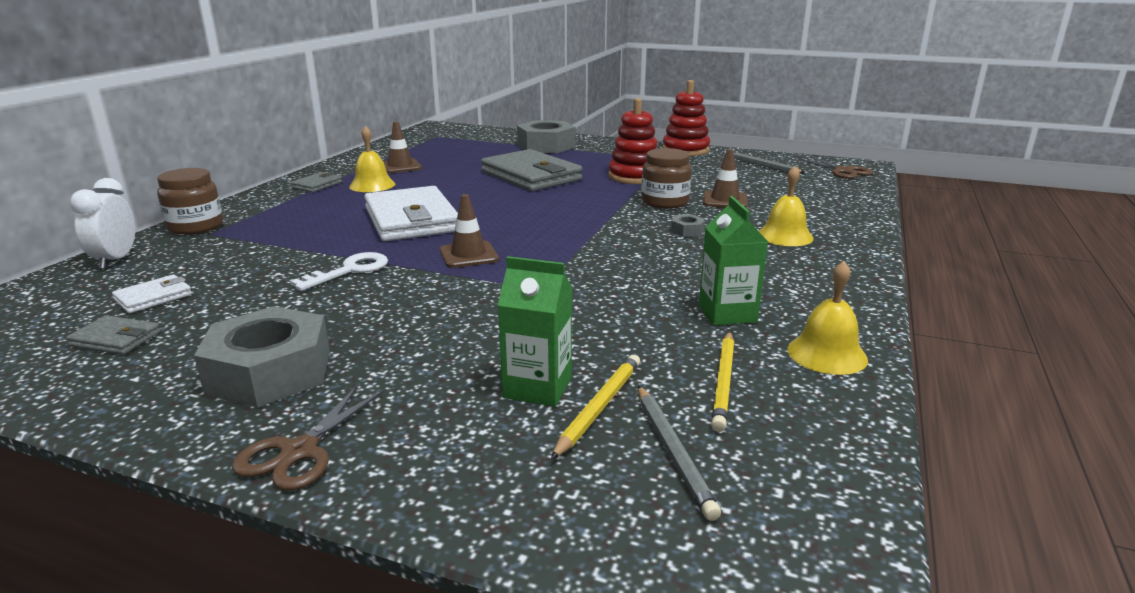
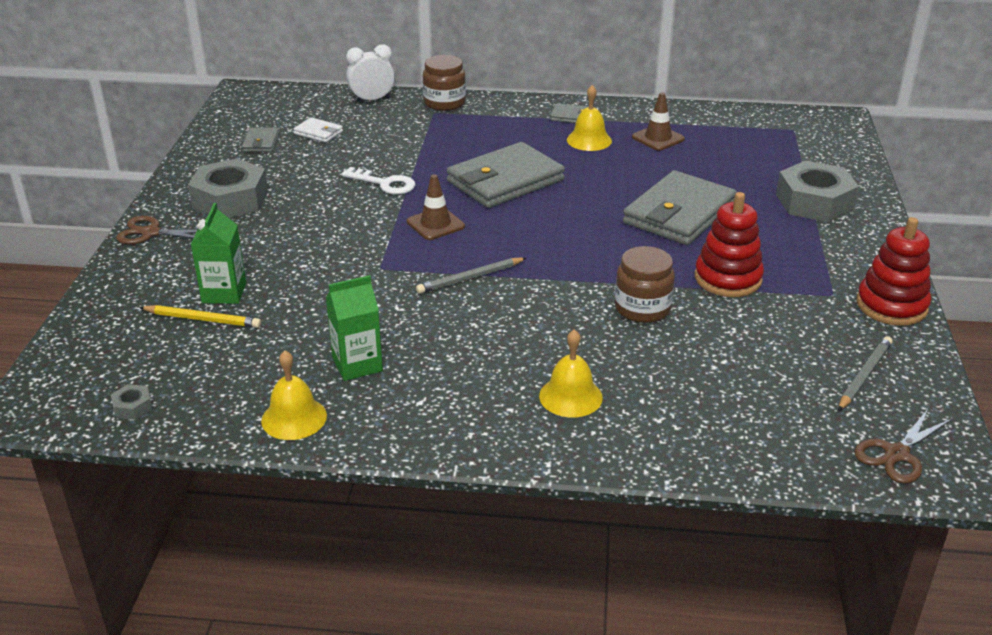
camera: 75 degrees right, 10 degrees up
white wallet [364,186,458,241] -> grey wallet [447,142,565,208]
grey pencil [638,386,721,521] -> grey pencil moved to [416,257,526,294]
grey nut [671,214,705,237] -> grey nut moved to [111,384,153,420]
brown traffic cone [703,149,748,208] -> none
yellow pencil [711,331,735,432] -> none

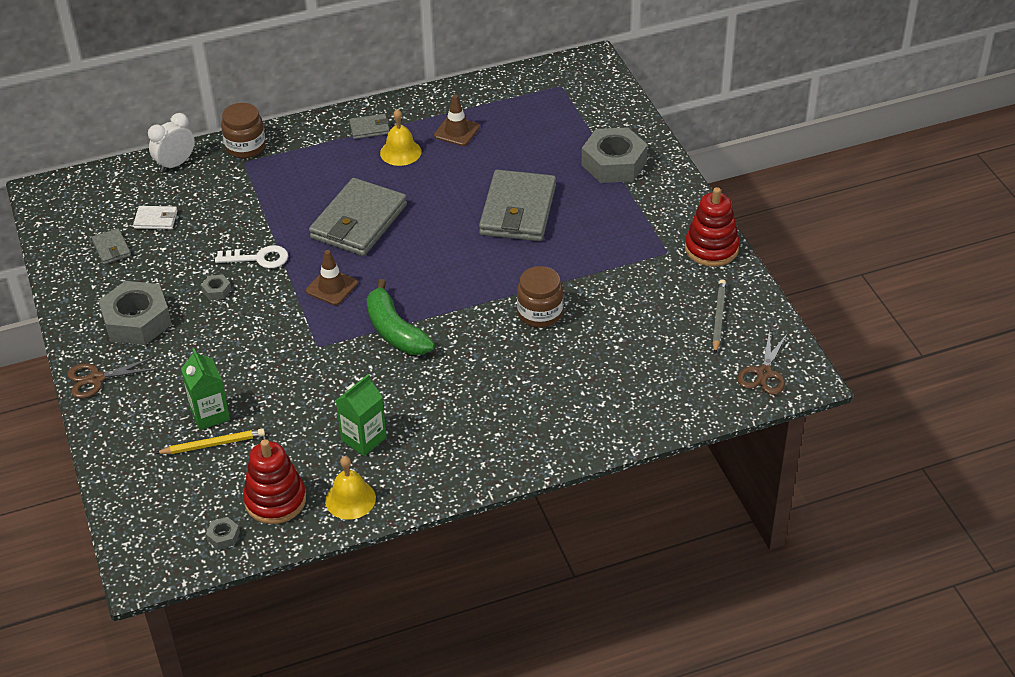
camera: 25 degrees left, 10 degrees up
grey pencil [416,257,526,294] -> green banana [367,279,435,355]
yellow bell [539,329,603,418] -> none
red stacking toy [695,192,764,297] -> red stacking toy moved to [243,439,306,524]
none -> grey nut [201,275,231,300]

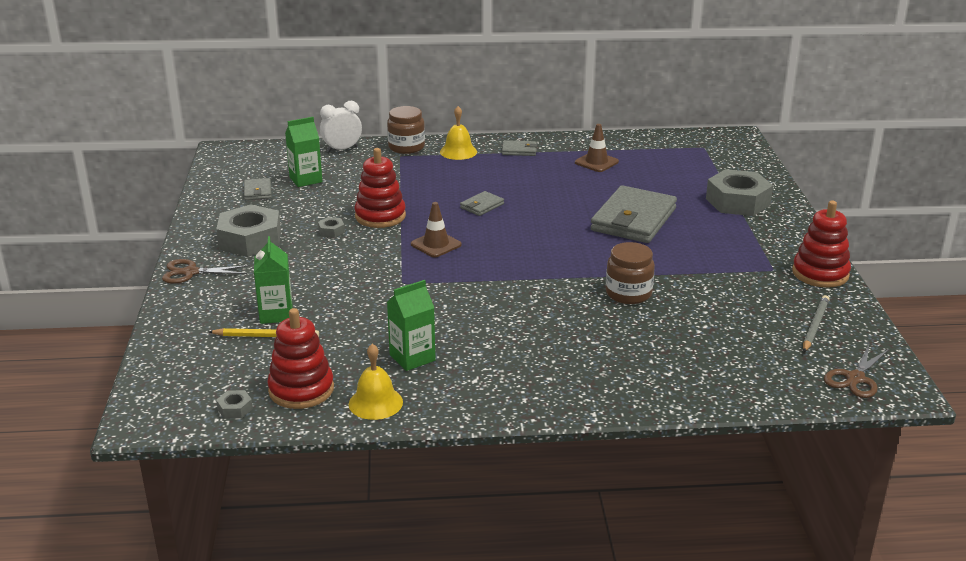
camera: 15 degrees right, 15 degrees down
white wallet [133,206,177,229] -> green carton [285,117,322,187]
white key [215,245,288,268] -> red stacking toy [355,148,406,228]
grey wallet [309,178,407,256] -> grey wallet [460,191,504,216], size x0.45
green banana [367,279,435,355] -> none
yellow bell [380,109,421,166] -> yellow bell moved to [440,106,477,160]

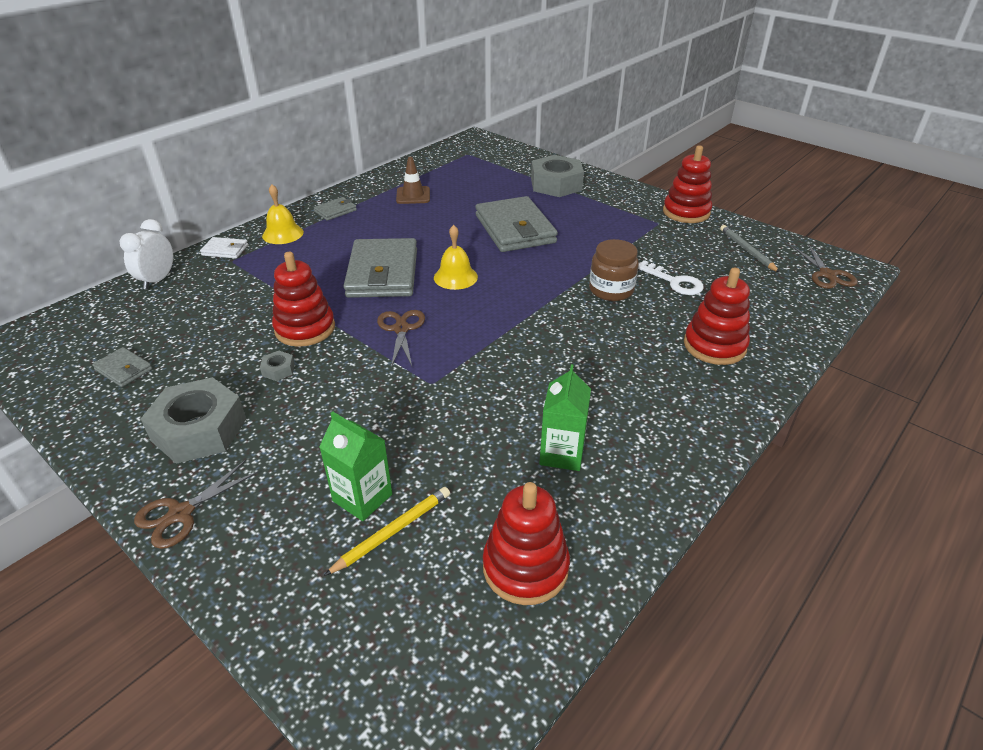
camera: 45 degrees left, 10 degrees up
grey nut [216,390,253,419] -> none
green carton [285,117,322,187] -> none
yellow bell [349,344,403,420] -> yellow bell moved to [434,225,478,290]
brown jar [387,106,425,154] -> white wallet [200,237,248,258]
brown traffic cone [411,202,462,257] -> brown scissors [377,310,425,367]
grey wallet [460,191,504,216] -> grey wallet [343,238,417,298], size x2.23
none -> white key [638,260,704,295]
none -> red stacking toy [684,268,750,365]

